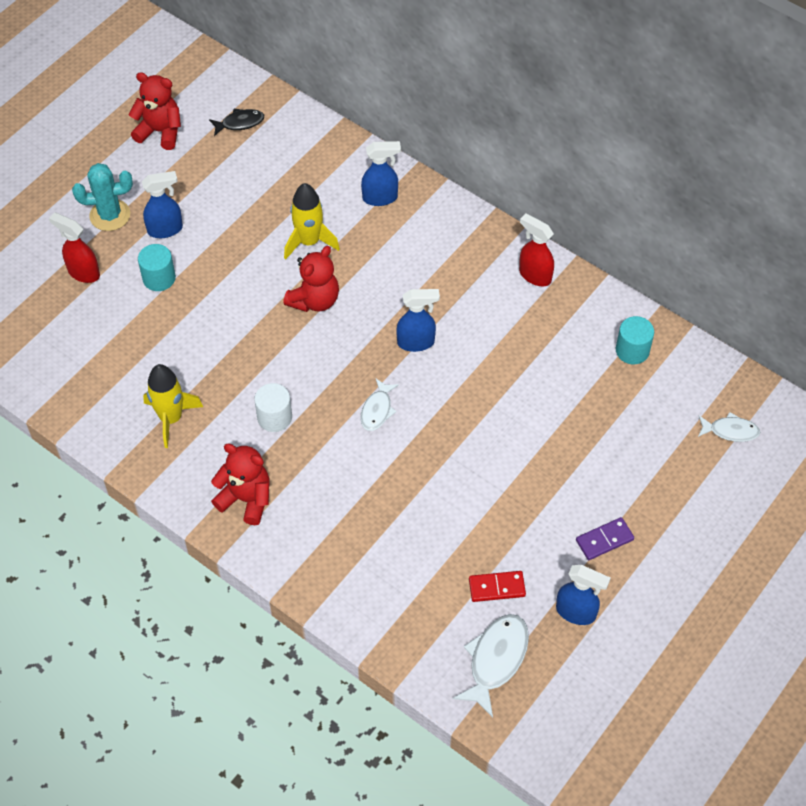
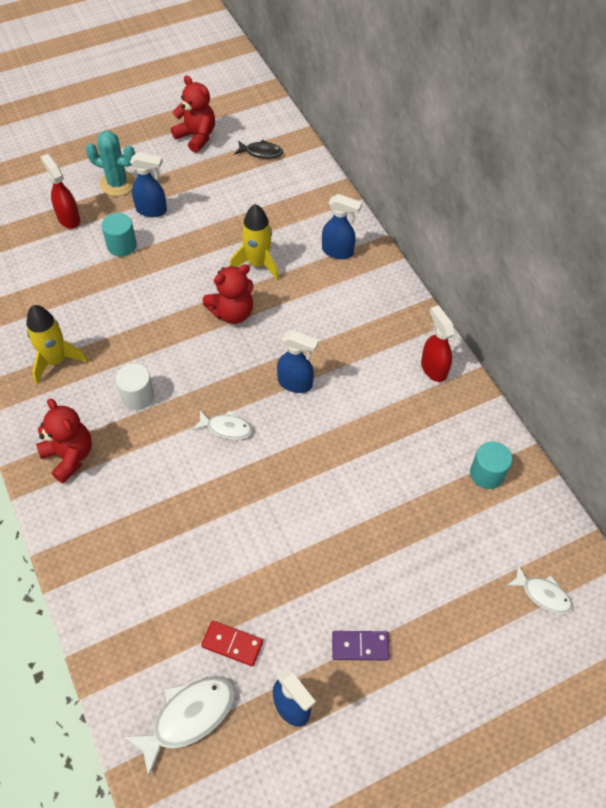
camera: 25 degrees right, 0 degrees up
white fish [360,379,399,431] -> white fish turned 120 degrees counterclockwise [192,410,253,440]

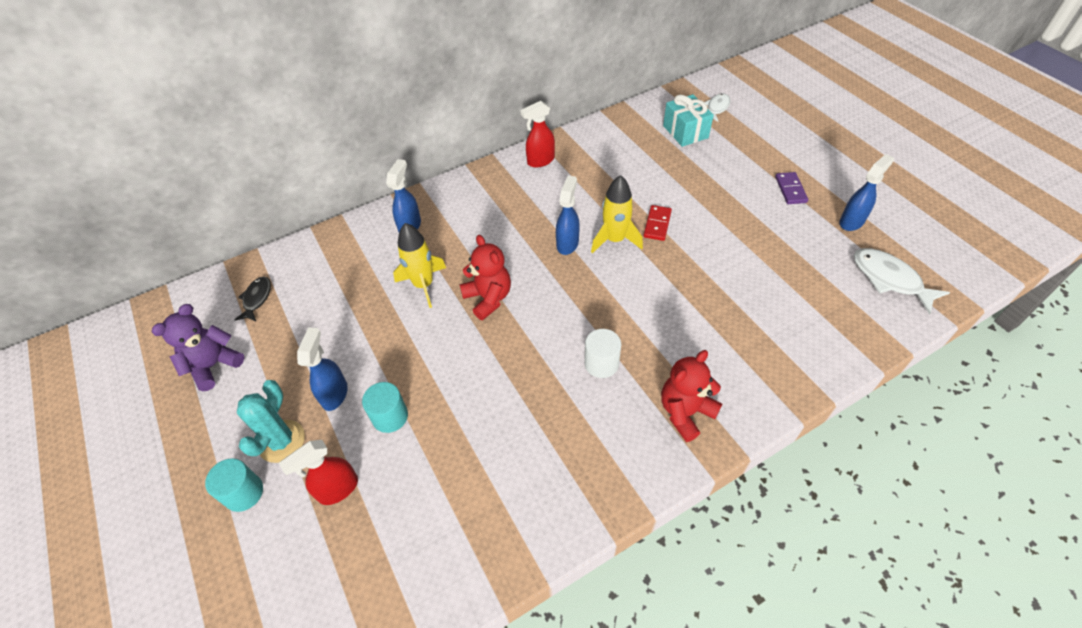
camera: 90 degrees left, 5 degrees down
yellow rocket [26,305,88,384] -> yellow rocket moved to [591,175,643,253]
red teddy bear [171,75,215,153] -> purple teddy bear [152,304,244,392]
white fish [192,410,253,440] -> none
red domino [201,620,263,666] -> red domino moved to [643,205,672,241]
turquoise cylinder [470,441,512,489] -> turquoise cylinder moved to [205,458,263,512]
none -> turquoise gift [663,94,714,147]

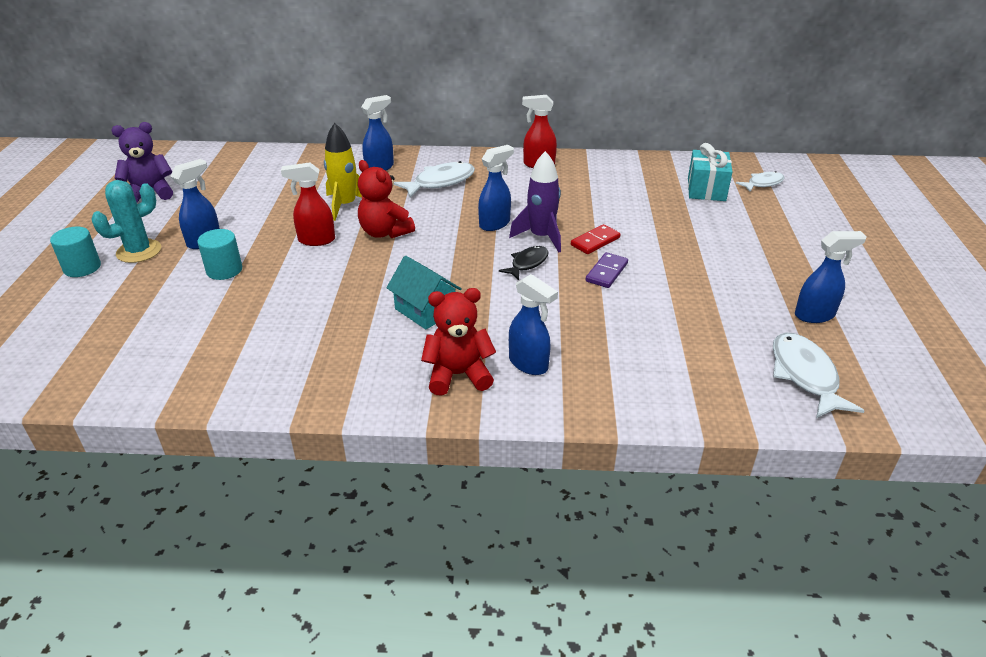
camera: 30 degrees right, 15 degrees down
black fish [234,277,271,321] -> black fish moved to [499,246,548,280]
red spray bottle [279,440,358,505] -> red spray bottle moved to [281,162,335,246]
red teddy bear [459,235,511,320] -> red teddy bear turned 135 degrees clockwise [358,160,415,238]
white cylinder [584,329,621,378] -> turquoise house [386,256,462,330]
yellow rocket [591,175,643,253] -> purple rocket [509,151,561,252]
purple domino [775,172,808,204] -> purple domino moved to [586,252,628,288]
none -> white fish [394,161,475,198]
none -> blue spray bottle [509,274,558,375]

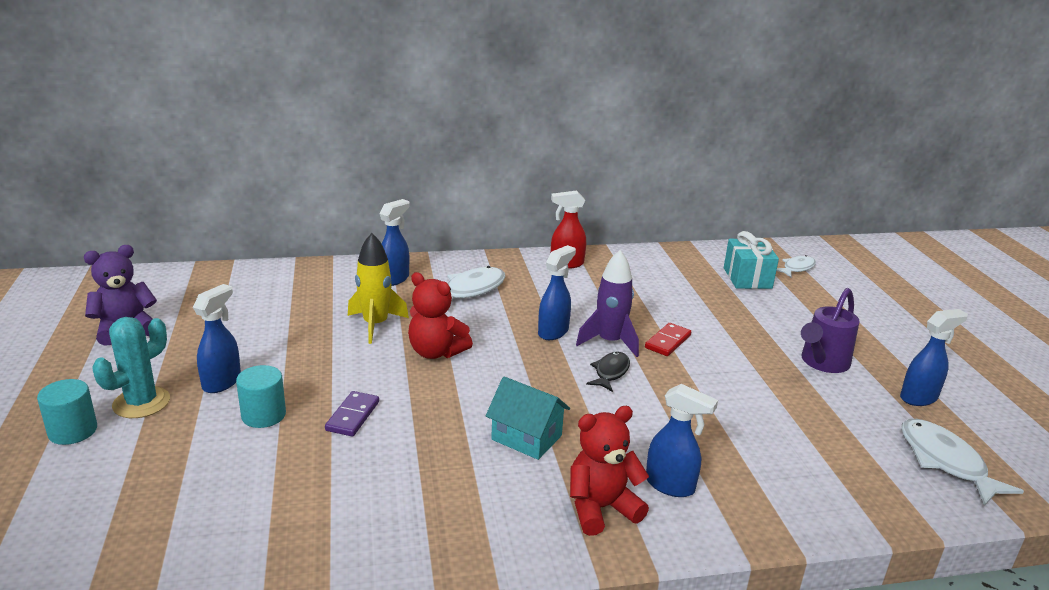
camera: 15 degrees left, 10 degrees down
red spray bottle [281,162,335,246] -> none
purple domino [586,252,628,288] -> purple domino moved to [325,391,379,436]
none -> purple watering can [801,288,859,373]

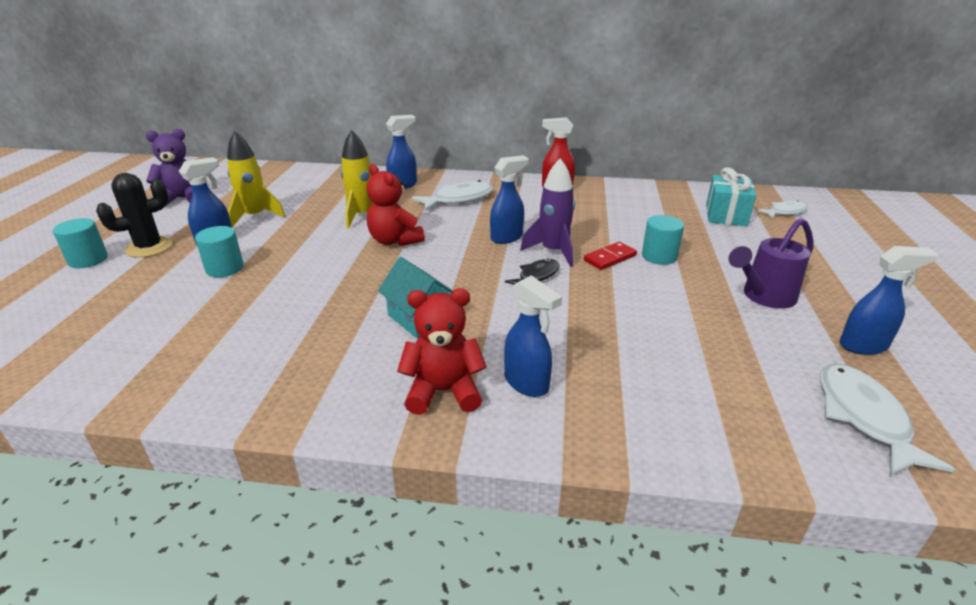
camera: 20 degrees right, 5 degrees up
turquoise cactus [92,317,170,418] -> black cactus [96,173,173,258]
purple domino [325,391,379,436] -> none
none -> yellow rocket [227,131,286,227]
none -> turquoise cylinder [642,215,684,265]

